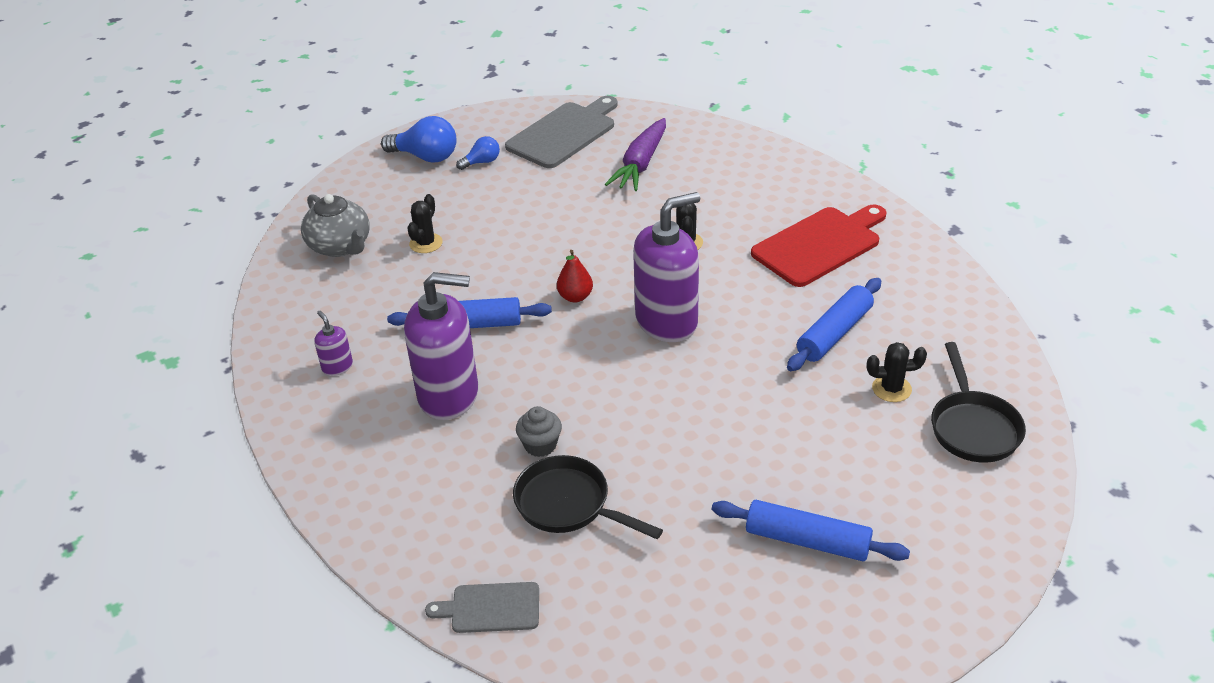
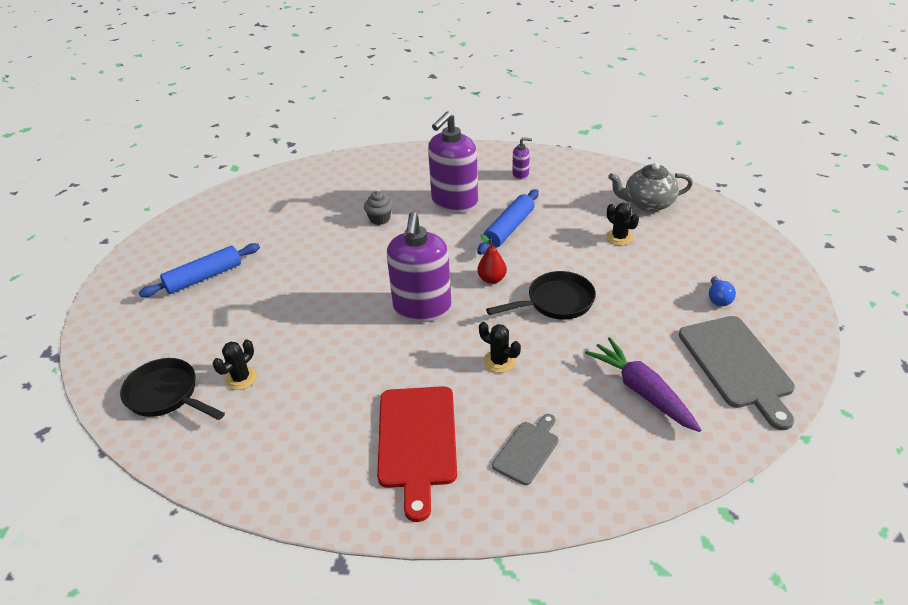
camera: 125 degrees right, 0 degrees up
blue light bulb [381,116,457,163] -> none
grey cutting board [425,582,539,633] -> grey cutting board moved to [492,414,559,485]
black pan [513,455,663,539] -> black pan moved to [486,271,596,320]
blue rolling pin [787,278,881,371] -> none

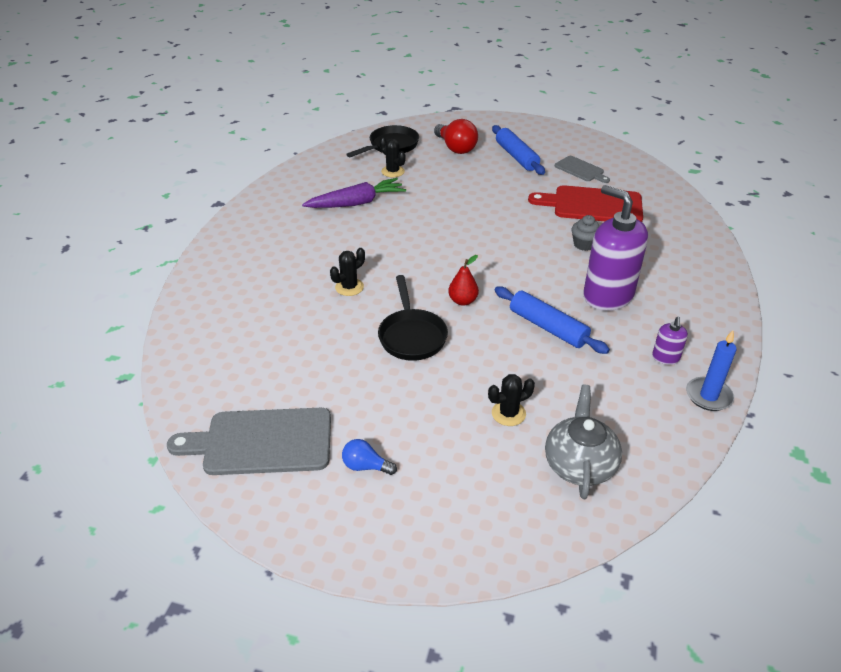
camera: 100 degrees right, 0 degrees up
red cutting board [377,386,457,522] -> red cutting board moved to [528,185,643,222]
purple soap dispenser [387,212,452,322] -> none
grey cutting board [492,414,559,485] -> grey cutting board moved to [555,156,610,183]
purple carrot [585,337,701,432] -> purple carrot moved to [302,178,406,208]
none -> red light bulb [434,119,478,154]
none -> blue candle [686,330,737,411]

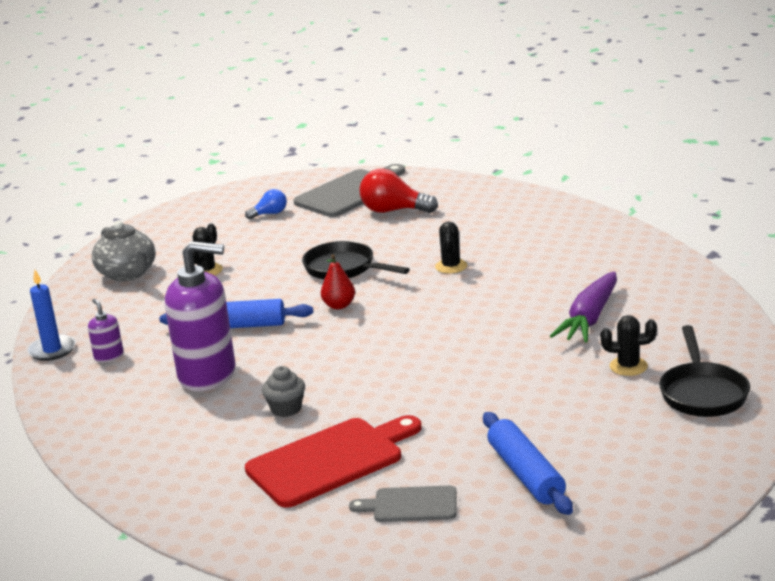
camera: 140 degrees right, 15 degrees down
red light bulb [434,119,478,154] -> red light bulb moved to [359,169,438,213]
blue rolling pin [492,125,545,175] -> blue rolling pin turned 45 degrees clockwise [483,412,573,515]

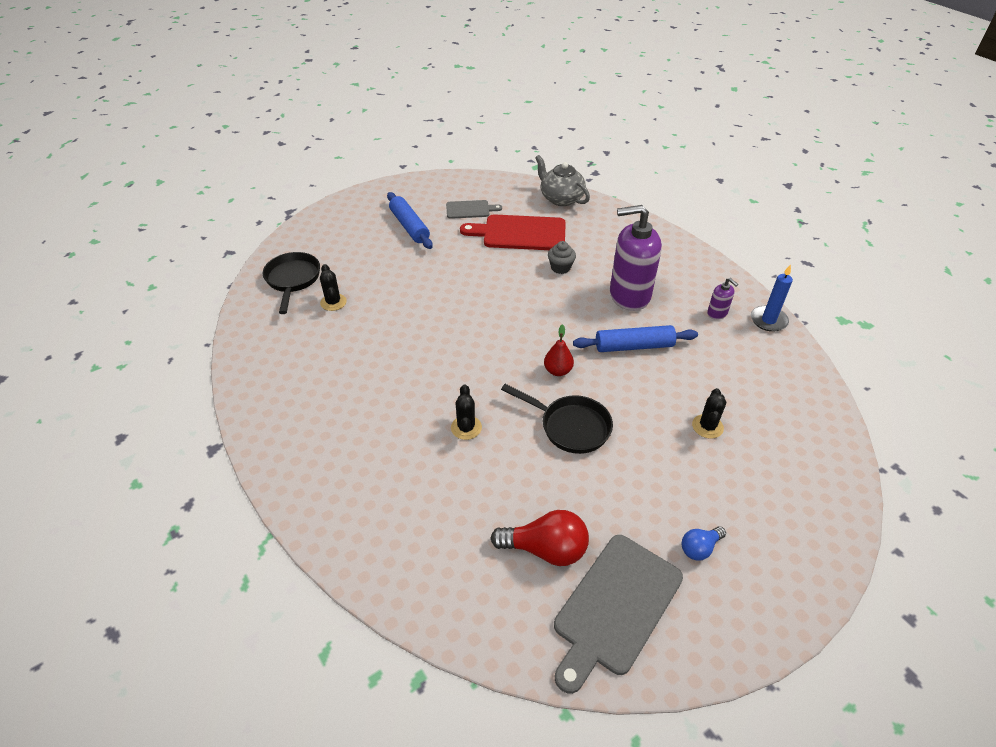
camera: 170 degrees right, 20 degrees up
grey teapot [92,220,156,281] -> grey teapot moved to [535,155,590,206]
red cutting board [245,415,421,508] -> red cutting board turned 45 degrees clockwise [460,214,566,250]
purple carrot [550,271,617,343] -> none
black cactus [600,315,657,376] -> black cactus turned 75 degrees clockwise [320,264,347,311]

